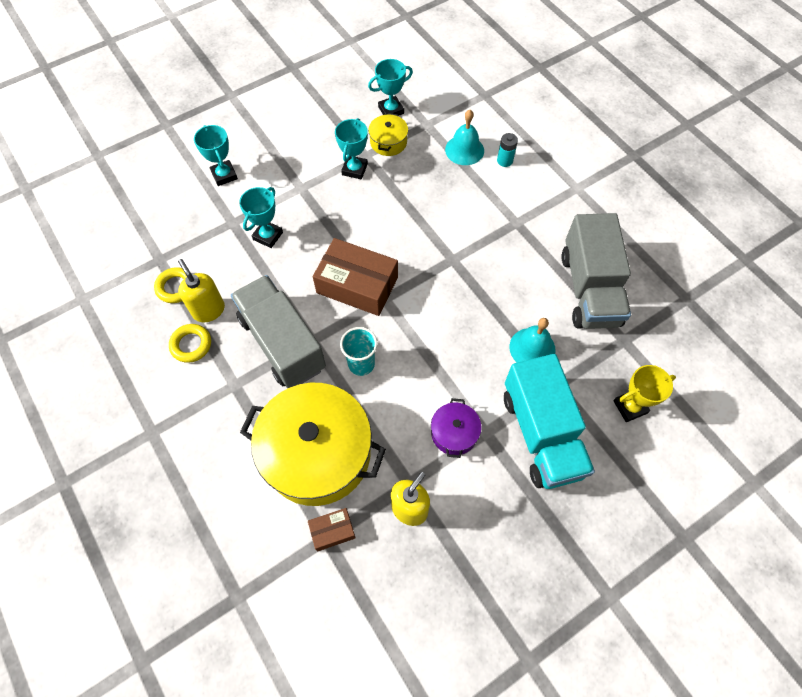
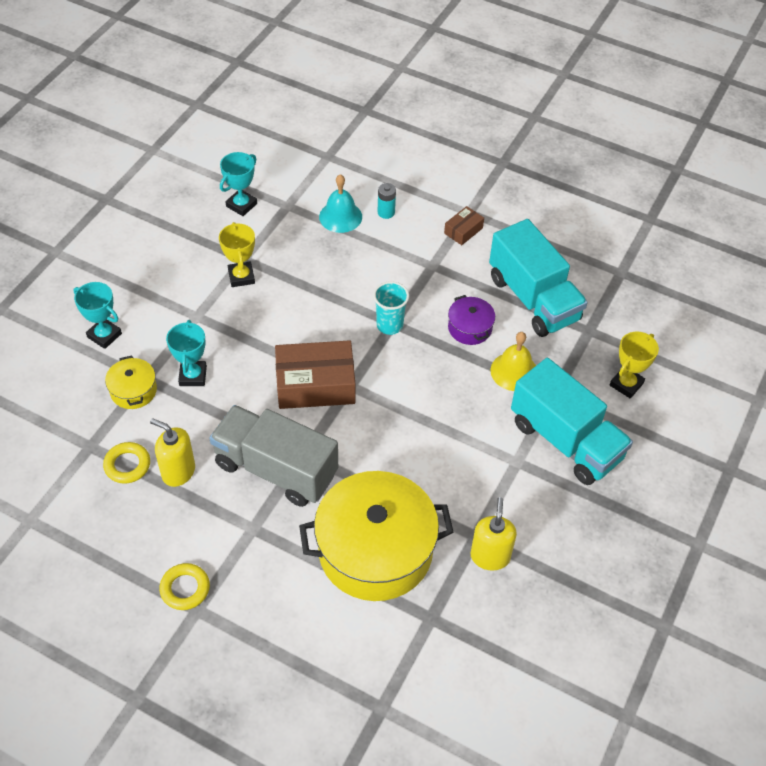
camera: 30 degrees left, 10 degrees down
yellow ring [169,324,211,363] -> yellow ring moved to [159,563,210,610]
brown box [308,508,355,552] -> brown box moved to [444,206,484,245]
turquoise trophy [335,118,368,179] -> yellow trophy [219,222,255,287]
turquoise cup [340,327,377,376] -> turquoise cup moved to [373,281,409,335]
yellow pot [368,113,408,156] -> yellow pot moved to [105,356,157,409]
purple pot [431,398,482,458] -> purple pot moved to [448,295,495,345]
turquoise bell [509,318,556,363] -> yellow bell [491,332,536,391]
grey truck [561,213,631,329] -> turquoise truck [489,219,588,337]

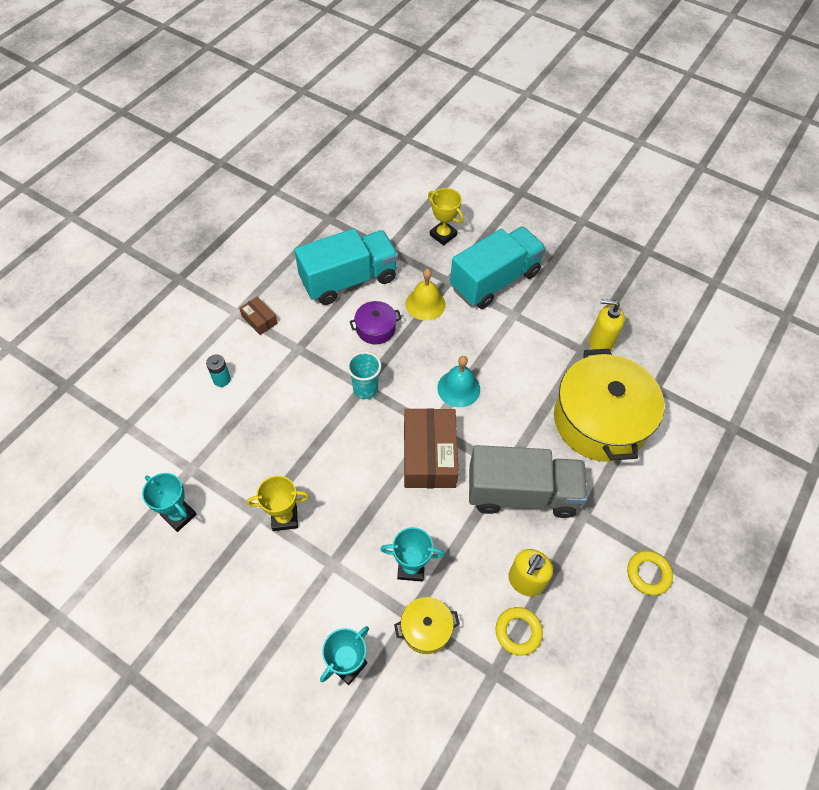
camera: 85 degrees left, 5 degrees up
grey truck [209,405,338,507] -> grey truck turned 120 degrees counterclockwise [469,445,588,518]
turquoise bell [319,174,362,233] -> turquoise bell moved to [437,356,480,407]

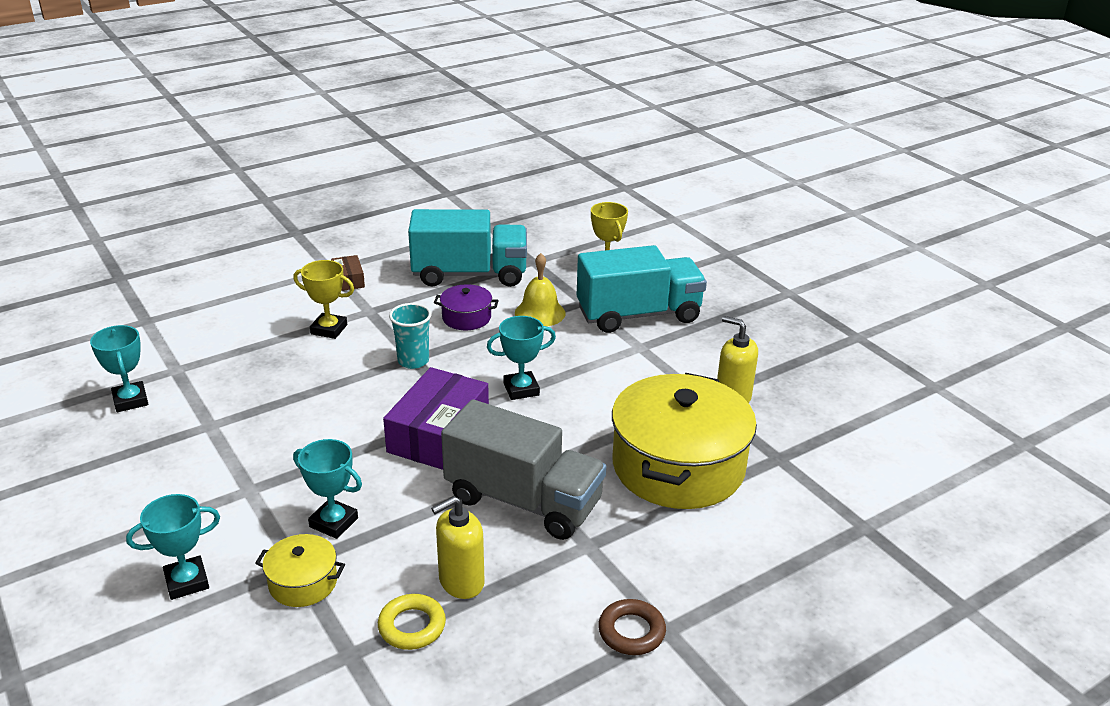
camera: 25 degrees right, 25 degrees down
turquoise battery [206,355,231,387] -> none
yellow trophy [247,476,310,531] -> yellow trophy moved to [293,260,354,339]
brown box [404,408,459,488] -> purple box [383,367,489,470]
turquoise bell [437,356,480,407] -> turquoise trophy [487,316,556,400]
yellow ring [627,551,673,595] -> brown ring [598,599,666,655]

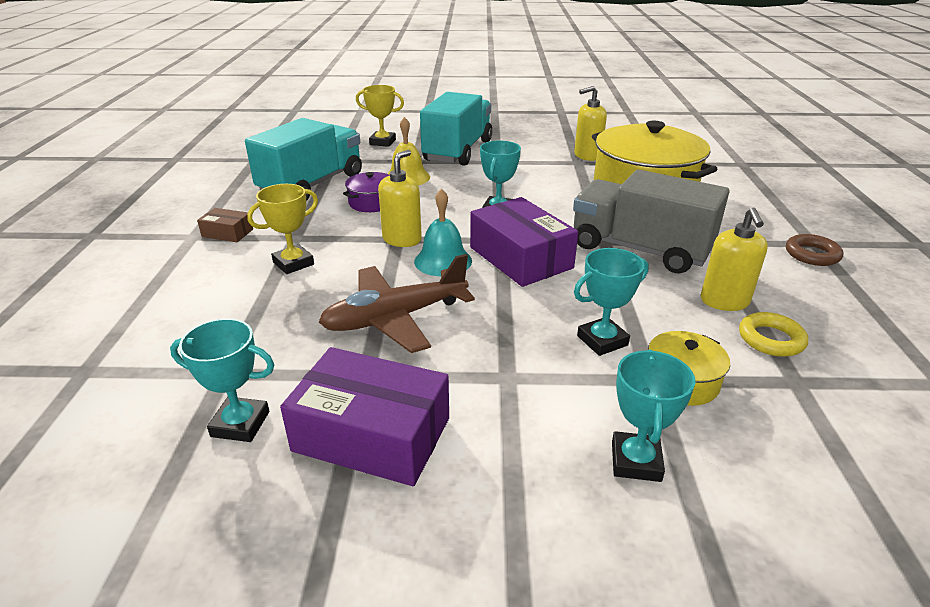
camera: 55 degrees left, 0 degrees up
turquoise cup [389,303,432,369] -> yellow soap dispenser [378,150,422,247]
grey truck [441,399,606,540] -> grey truck turned 120 degrees counterclockwise [573,169,729,274]
none -> purple box [280,347,449,486]
none -> brown plane [319,254,475,353]
none -> turquoise bell [414,189,472,276]

